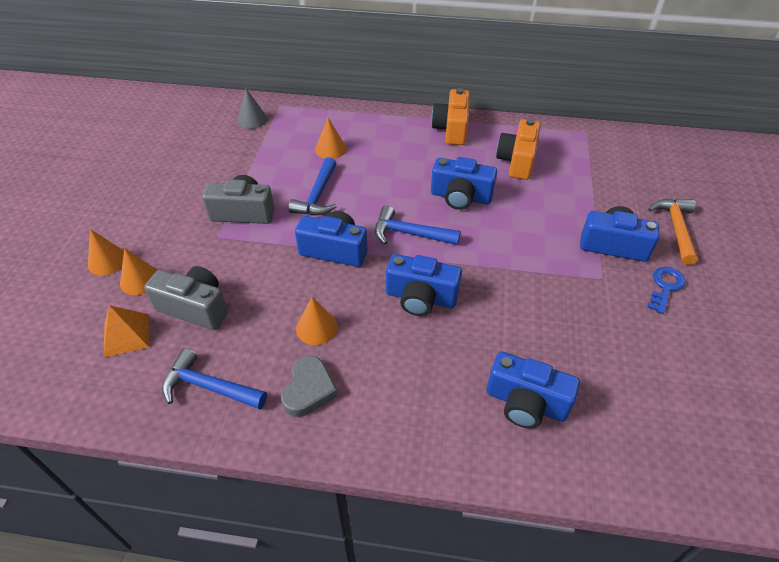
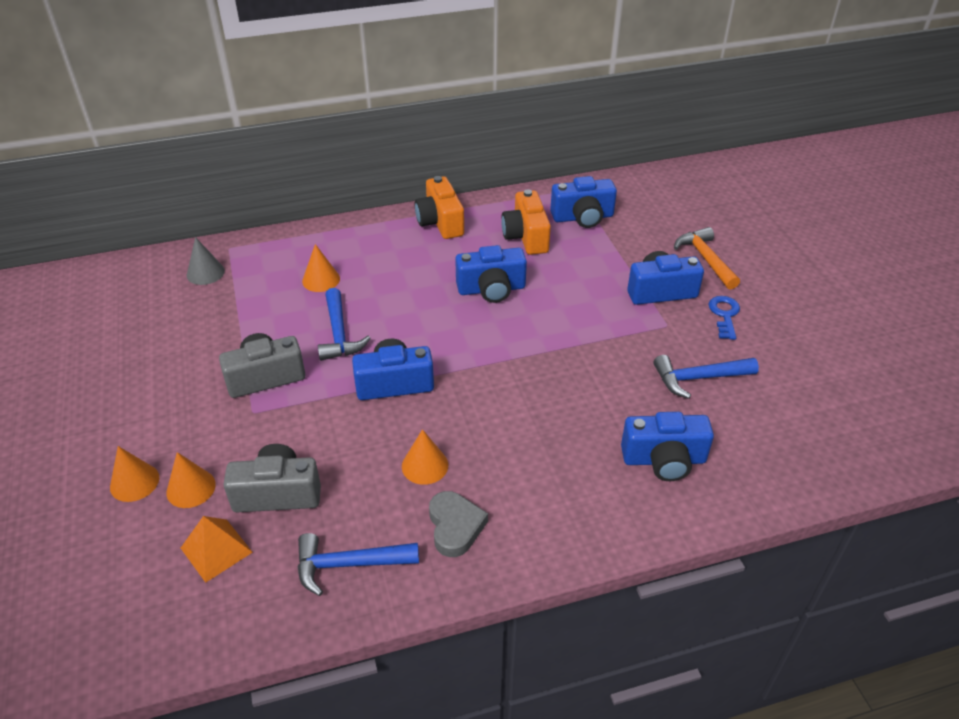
camera: 25 degrees left, 5 degrees down
blue hammer [375,205,461,245] -> blue hammer moved to [653,355,759,399]
blue camera [386,254,462,316] -> blue camera moved to [550,176,617,228]

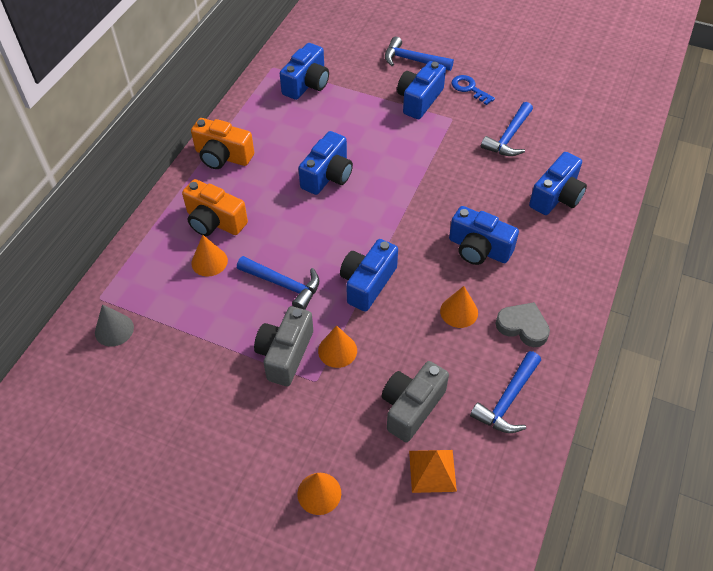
camera: 50 degrees left, 10 degrees up
orange cone [166,452,216,508] -> orange cone moved to [318,326,357,368]
orange camera [501,189,551,255] -> orange camera moved to [182,179,248,236]
orange hammer [674,227,740,289] -> blue hammer [385,37,454,71]
none -> blue camera [449,206,519,265]

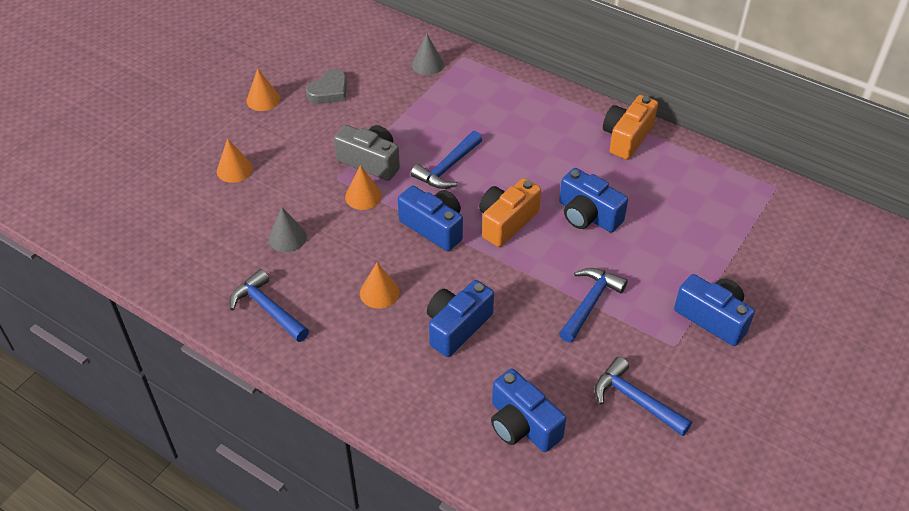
camera: 100 degrees right, 5 degrees down
orange camera [182,179,248,236] -> orange camera moved to [479,178,541,247]
orange cone [191,235,228,276] -> orange cone moved to [247,68,280,111]
blue camera [280,43,329,100] -> none
grey camera [382,361,449,442] -> grey cone [268,207,307,252]
blue hammer [385,37,454,71] -> blue hammer moved to [559,268,628,342]
orange pyramid [409,450,457,493] -> none
blue key [451,75,495,105] -> none
grey heart [496,302,550,347] -> grey heart moved to [306,69,347,104]

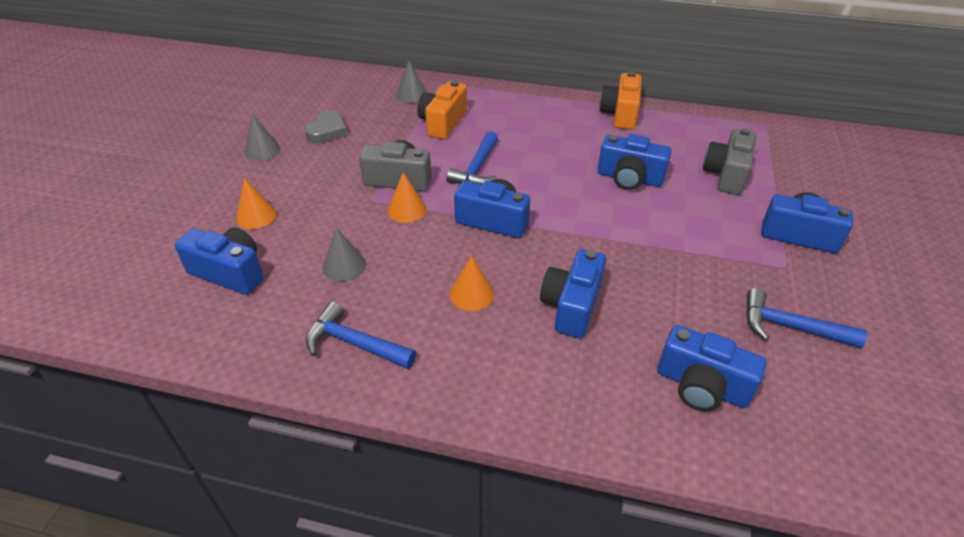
camera: 20 degrees left, 5 degrees down
orange cone [247,68,280,111] -> grey cone [244,114,280,161]
orange camera [479,178,541,247] -> orange camera moved to [418,80,467,139]
blue hammer [559,268,628,342] -> none
none -> blue camera [175,227,264,295]
none -> grey camera [703,128,756,195]

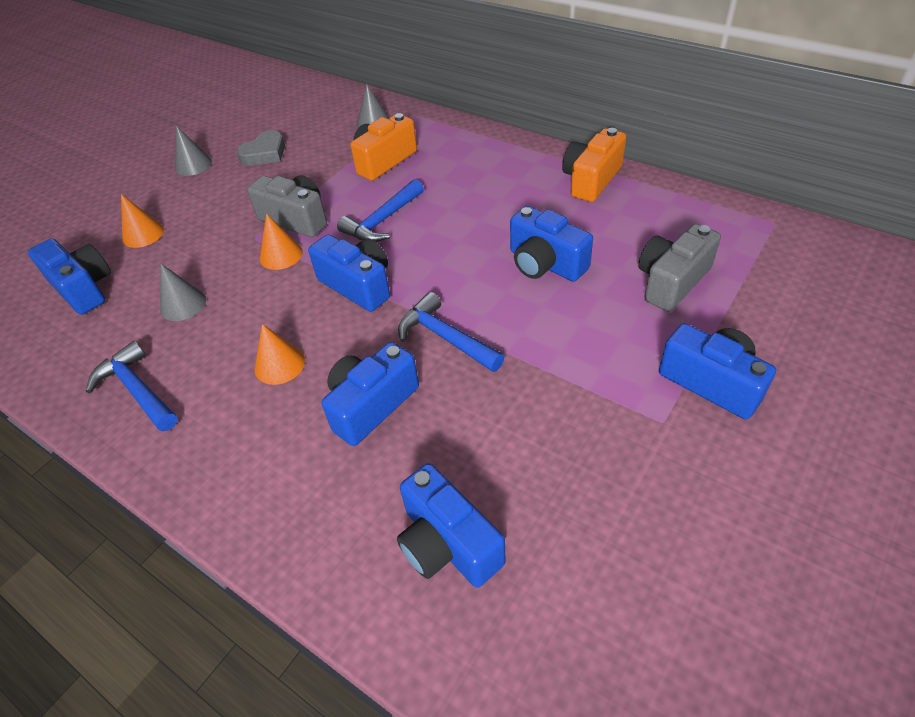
camera: 25 degrees right, 5 degrees up
blue hammer [746,288,867,348] -> blue hammer moved to [398,292,505,372]

